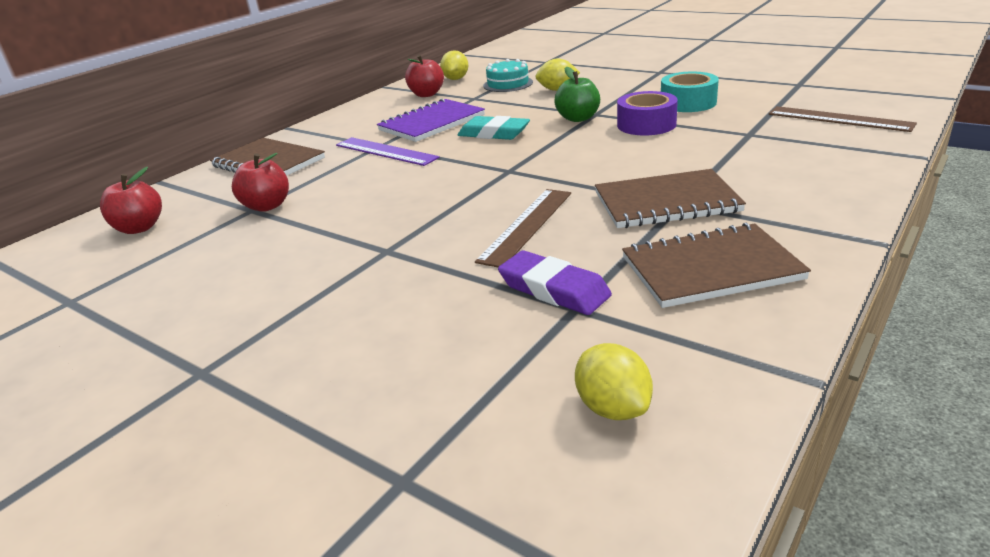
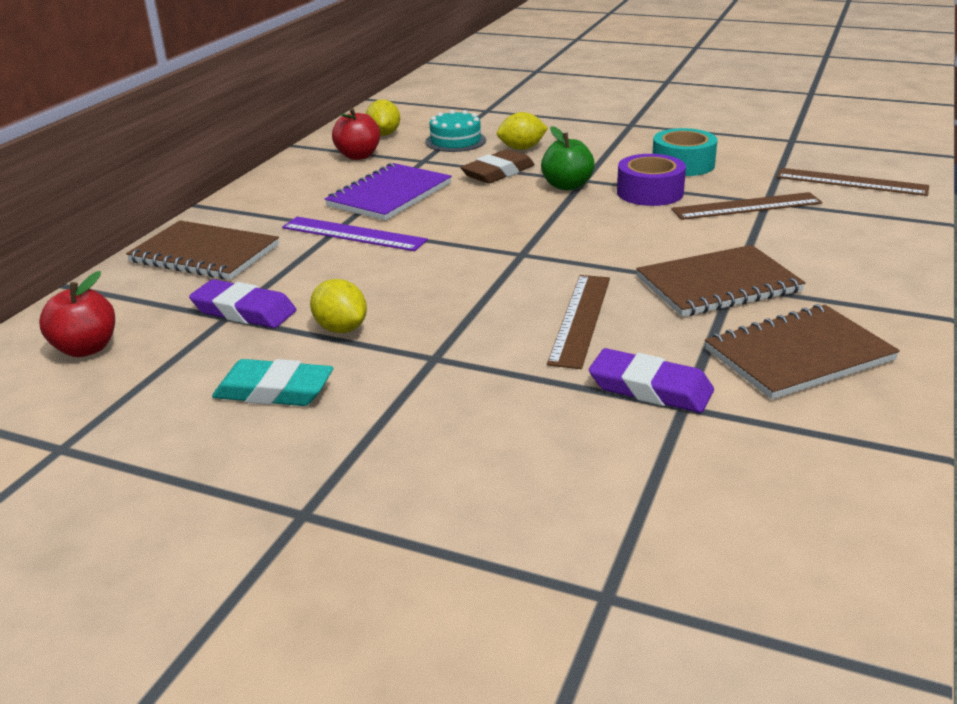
camera: 15 degrees left, 0 degrees up
red apple [232,153,289,212] -> purple eraser [189,279,296,328]
turquoise eraser [458,116,530,140] -> turquoise eraser moved to [212,359,333,406]
yellow lemon [575,343,653,420] -> yellow lemon moved to [310,279,367,333]
none -> brown eraser [461,149,535,184]
none -> brown ruler [671,192,822,220]

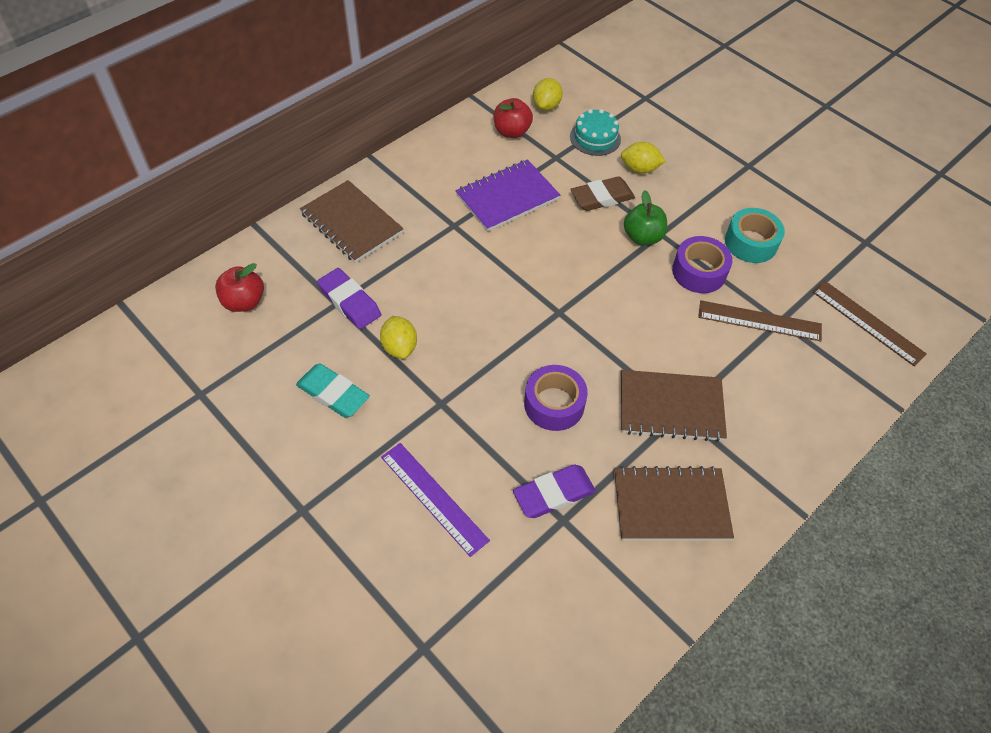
camera: 20 degrees right, 25 degrees up
purple ruler [282,217,428,251] -> purple ruler moved to [381,443,490,557]
brown ruler [547,275,610,369] -> purple tape [524,365,588,431]
purple eraser [589,348,714,413] -> purple eraser turned 75 degrees counterclockwise [513,465,596,518]

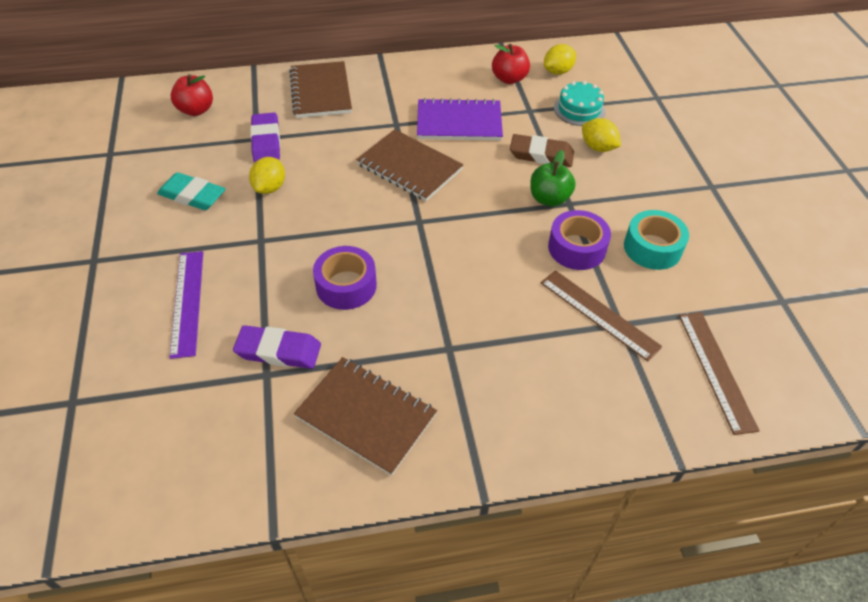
camera: 35 degrees right, 5 degrees down
turquoise eraser [296,364,370,418] -> turquoise eraser turned 45 degrees counterclockwise [157,172,225,210]
brown notebook [621,370,727,442] -> brown notebook moved to [356,129,464,201]

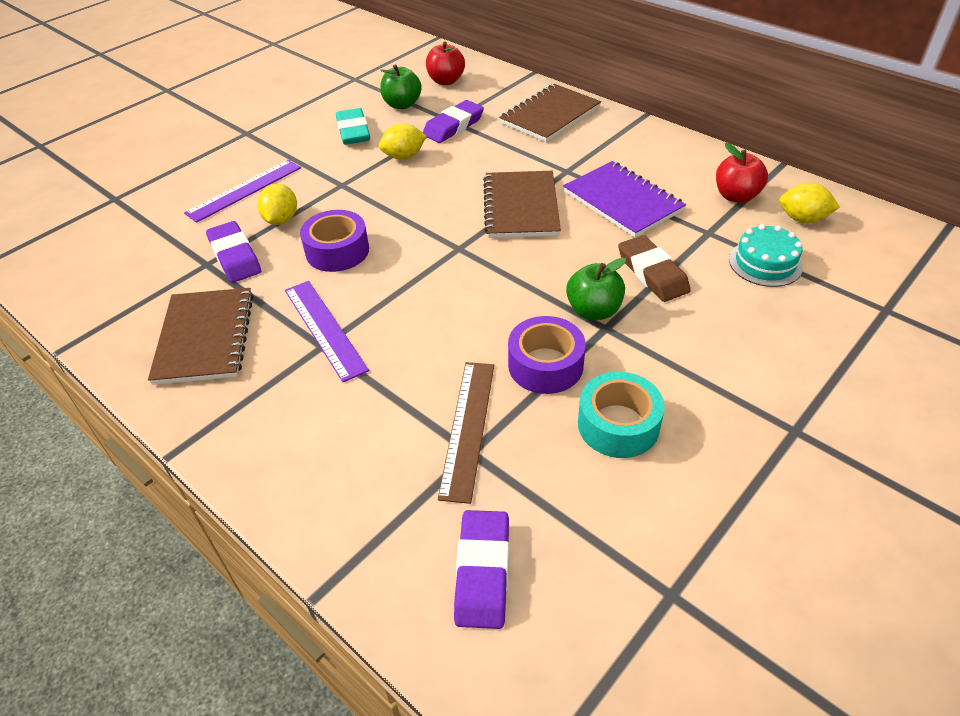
camera: 55 degrees right, 5 degrees down
yellow lemon [582,118,621,152] -> yellow lemon moved to [257,184,297,225]
brown ruler [679,312,760,435] -> purple eraser [454,510,509,629]
none -> purple ruler [285,281,369,382]
none -> green apple [380,64,422,109]

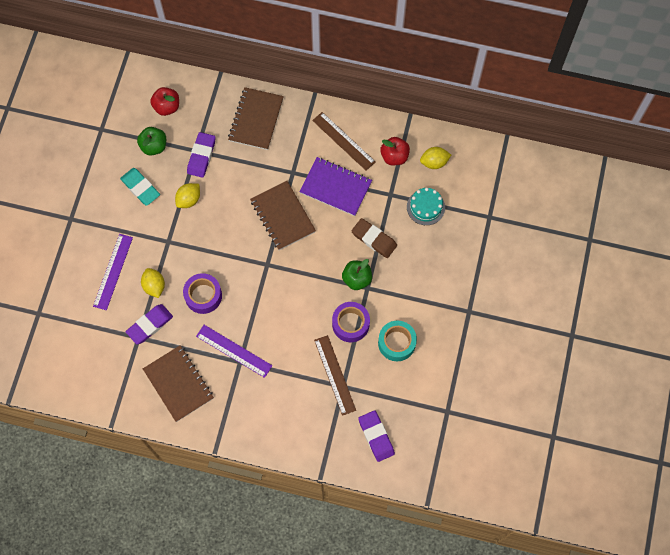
camera: 30 degrees left, 25 degrees up
purple eraser [206,221,261,283] -> purple eraser turned 75 degrees counterclockwise [126,304,173,344]
none -> brown ruler [312,112,376,171]

